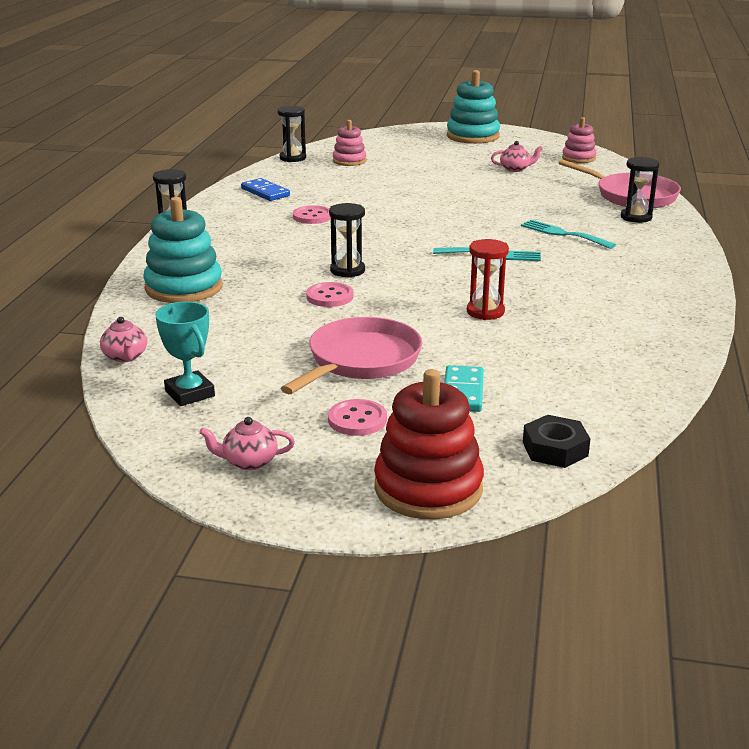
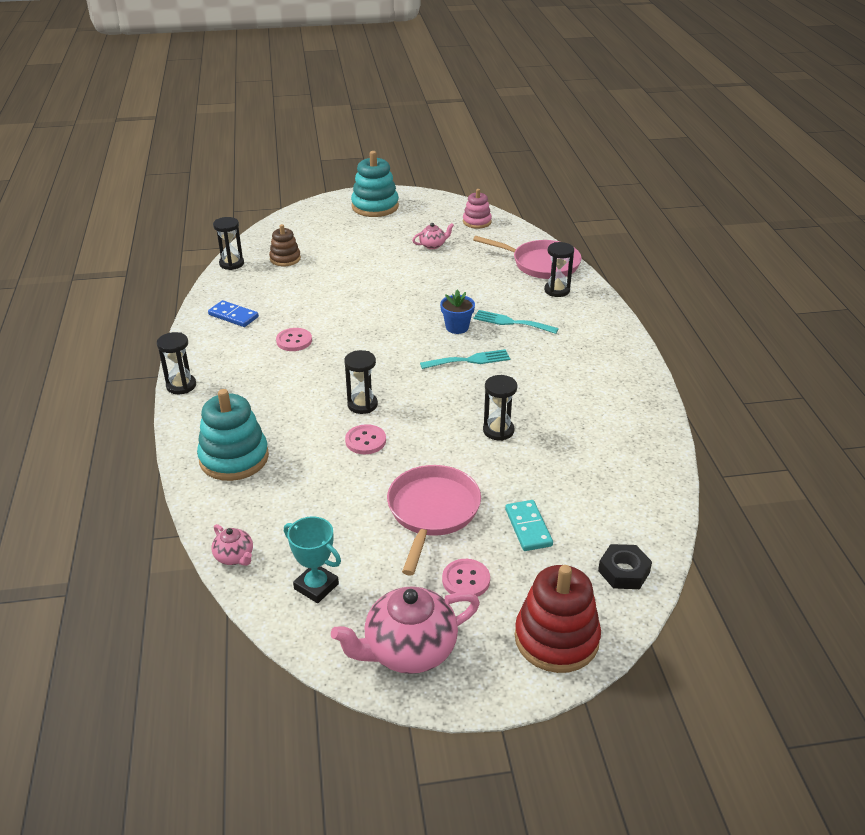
camera: 20 degrees left, 10 degrees up
pink teapot [199,417,295,470] -> pink teapot [331,586,480,674], size x2.05
pink stacking toy [333,120,366,166] -> brown stacking toy [269,224,301,266]
red hourglass [467,239,509,320] -> black hourglass [483,375,517,441]
none -> blue flower pot [440,289,475,334]

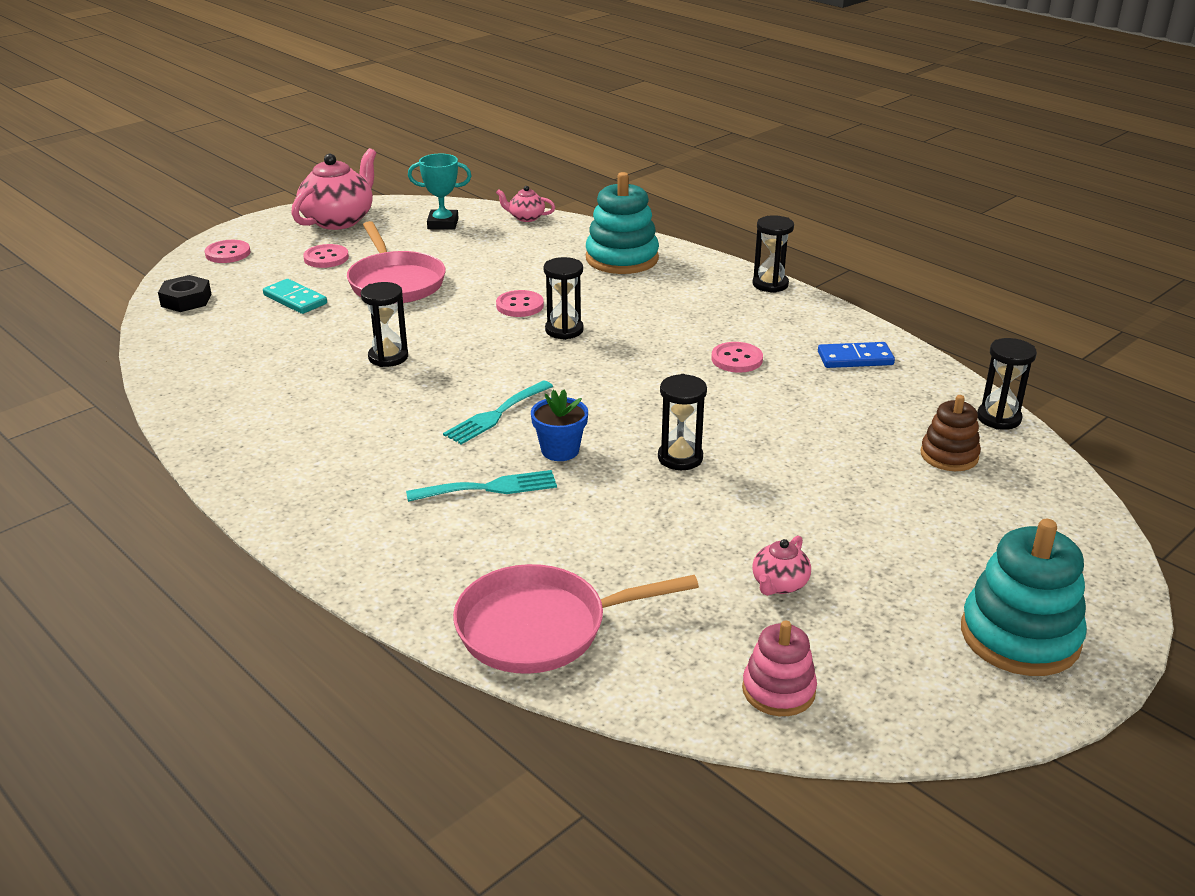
camera: 145 degrees right, 5 degrees down
red stacking toy [515,565,601,673] -> pink button [205,240,250,263]
black hourglass [544,242,574,297] -> black hourglass moved to [658,374,707,470]

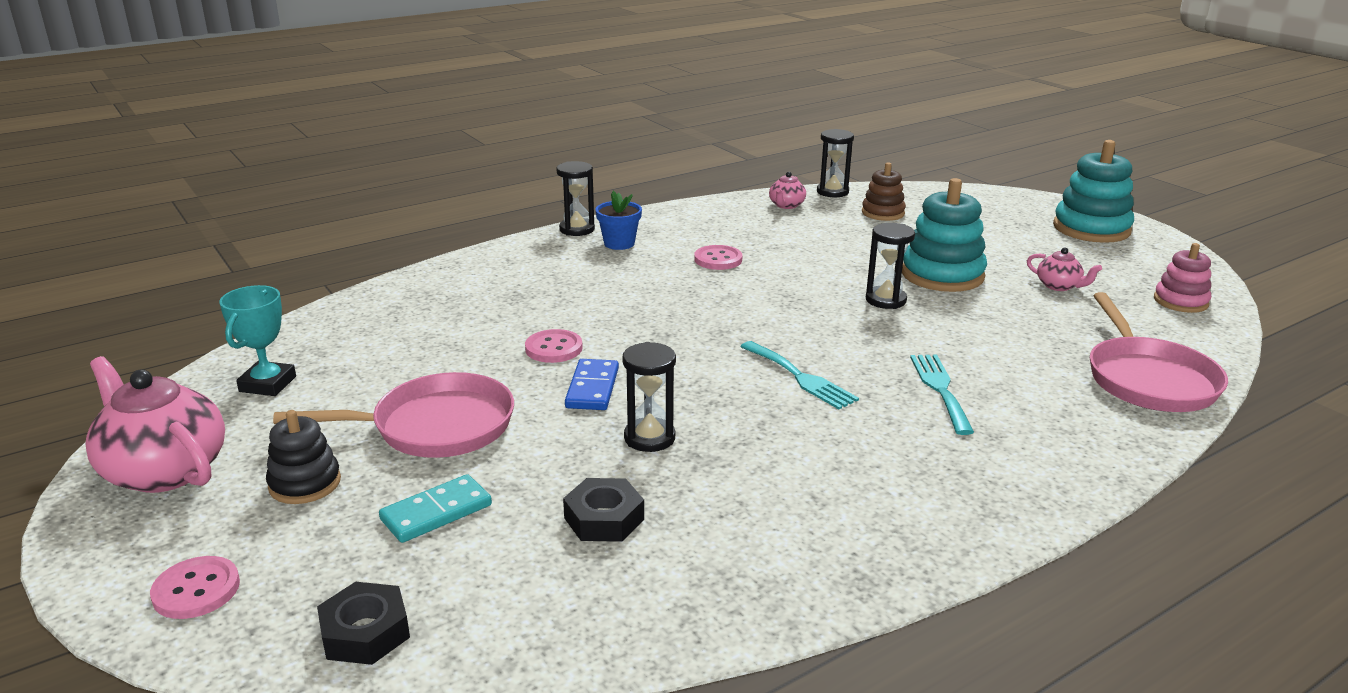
camera: 80 degrees left, 5 degrees down
pink button [303,244,349,268] -> black stacking toy [266,410,341,504]
pink teapot [496,186,555,222] -> pink teapot moved to [769,172,806,209]
blue flower pot [531,389,588,461] -> blue flower pot moved to [595,191,642,250]
black hourglass [544,257,584,340] -> none
turquoise stacking toy [586,172,659,274] -> turquoise stacking toy moved to [902,178,987,292]
blue domino [818,342,895,368] -> blue domino moved to [565,359,619,410]
none -> black nut [563,478,644,542]

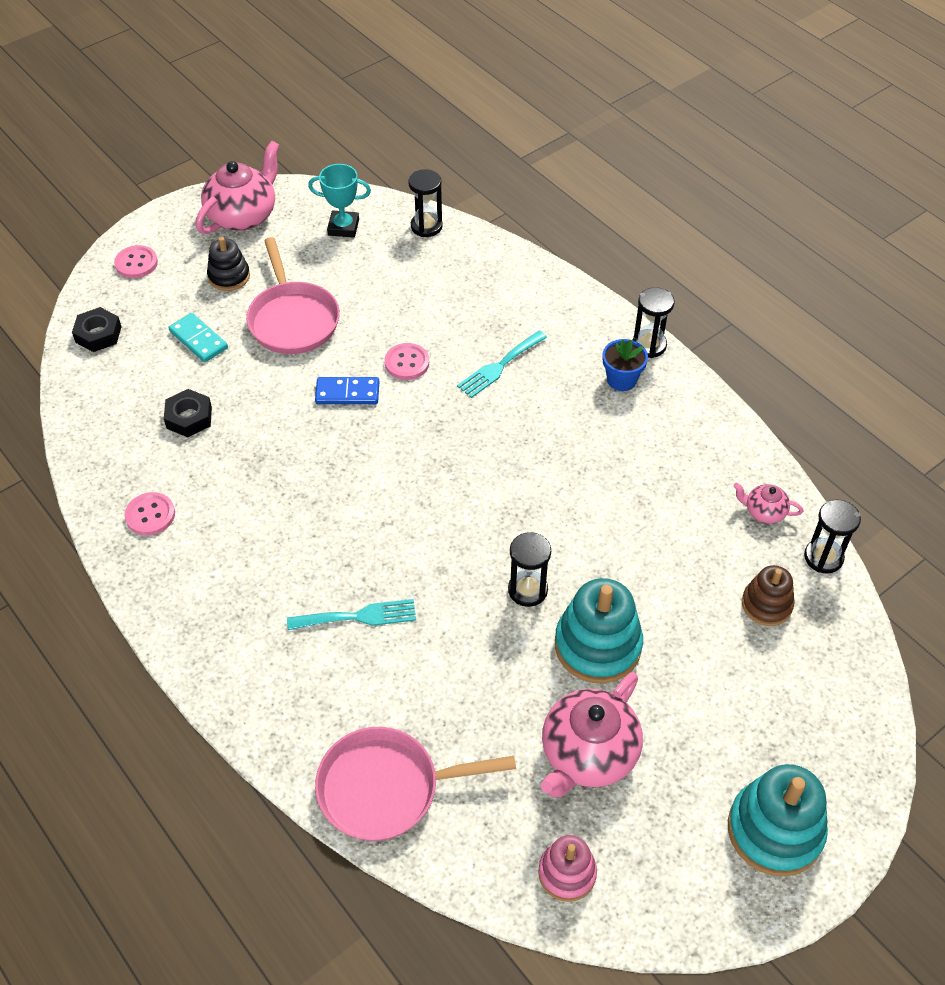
camera: 85 degrees right, 25 degrees up
black hourglass [622,342,676,452] -> black hourglass moved to [408,169,443,237]
pink button [694,245,742,270] -> pink button moved to [124,492,175,536]
turquoise fork [740,341,859,409] -> turquoise fork moved to [457,331,547,398]
pink teapot [1027,247,1102,291] -> pink teapot [541,672,643,797], size x2.05

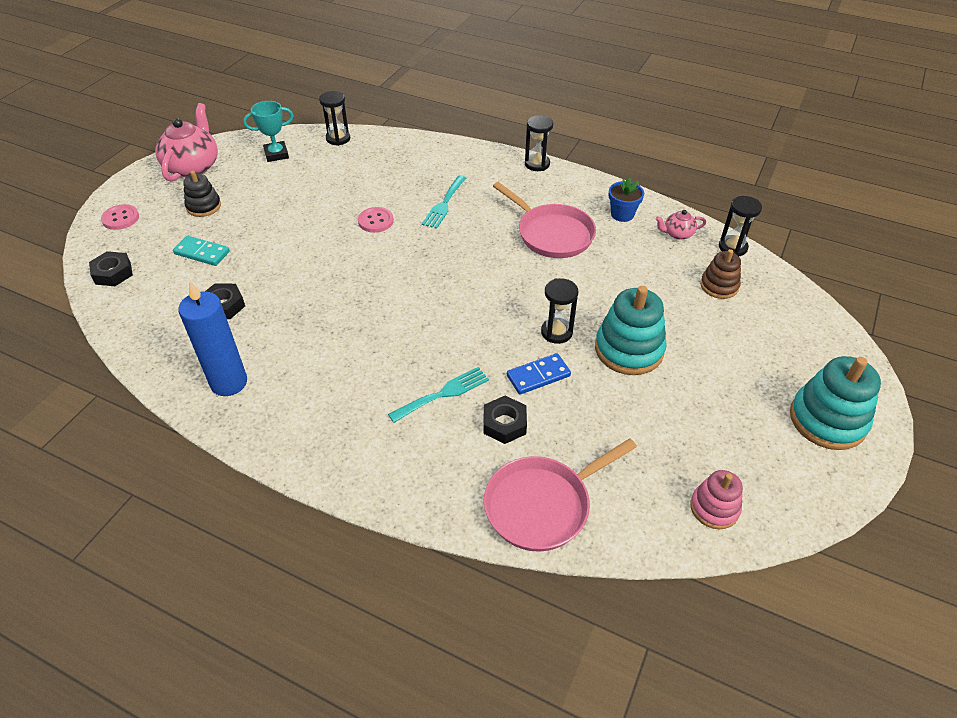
camera: 25 degrees left, 5 degrees down
pink button [124,492,175,536] -> blue candle [178,280,247,396]
pink pan [246,237,340,354] -> pink pan moved to [493,182,596,258]
blue domino [315,377,379,404] -> blue domino moved to [507,353,571,395]
pink teapot [541,672,643,797] -> none
blue flower pot [603,339,648,391] -> blue flower pot moved to [609,178,644,222]
none -> black nut [483,396,527,444]

